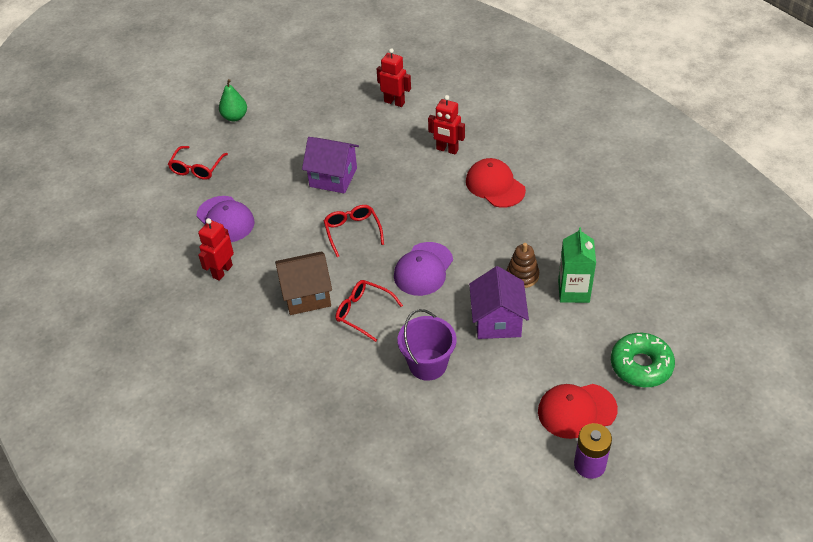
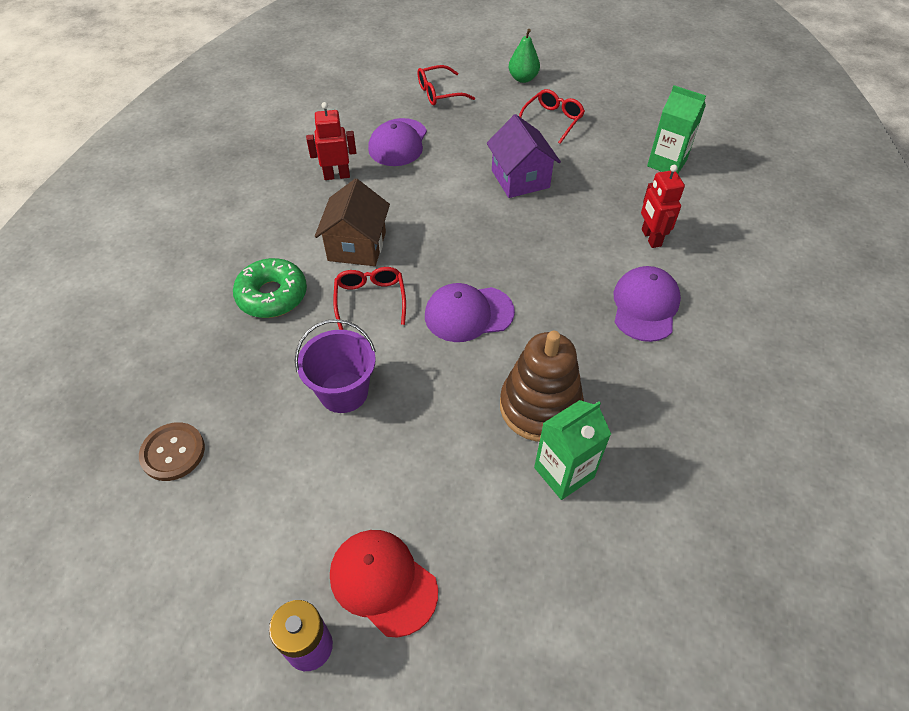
camera: 50 degrees right, 5 degrees up
brown house [275,251,332,315] -> brown house turned 60 degrees clockwise [315,178,390,266]
red glasses [324,205,384,257] -> red glasses moved to [519,89,585,144]
red robot [377,48,411,107] -> green carton [647,85,706,173]
red cap [466,158,526,208] -> purple cap [614,266,681,342]
purple house [469,266,529,339] -> none
brown stacking toy [507,243,539,288] -> brown stacking toy [500,331,584,442], size x1.79
green donut [611,333,675,387] -> green donut moved to [233,258,307,318]
none -> brown button [139,422,205,481]

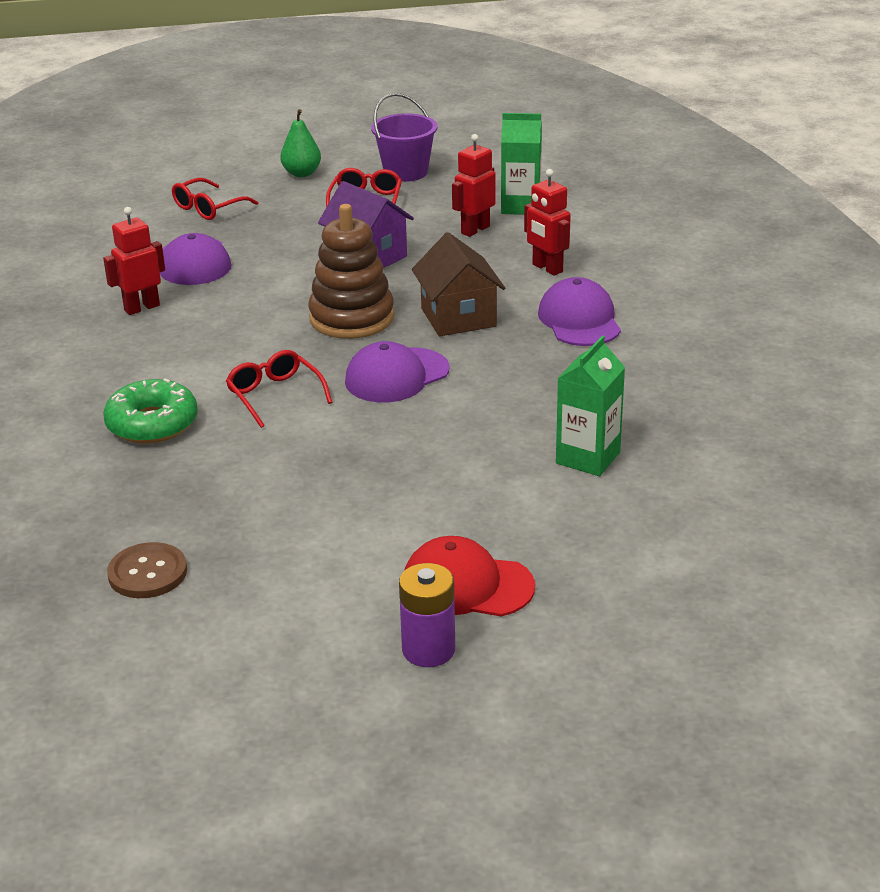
camera: 25 degrees left, 20 degrees down
purple bucket [295,319,376,413] -> purple bucket moved to [371,93,438,182]
brown house [315,178,390,266] -> brown house moved to [412,232,505,336]
brown stacking toy [500,331,584,442] -> brown stacking toy moved to [308,204,394,339]
none -> red robot [452,134,496,237]

